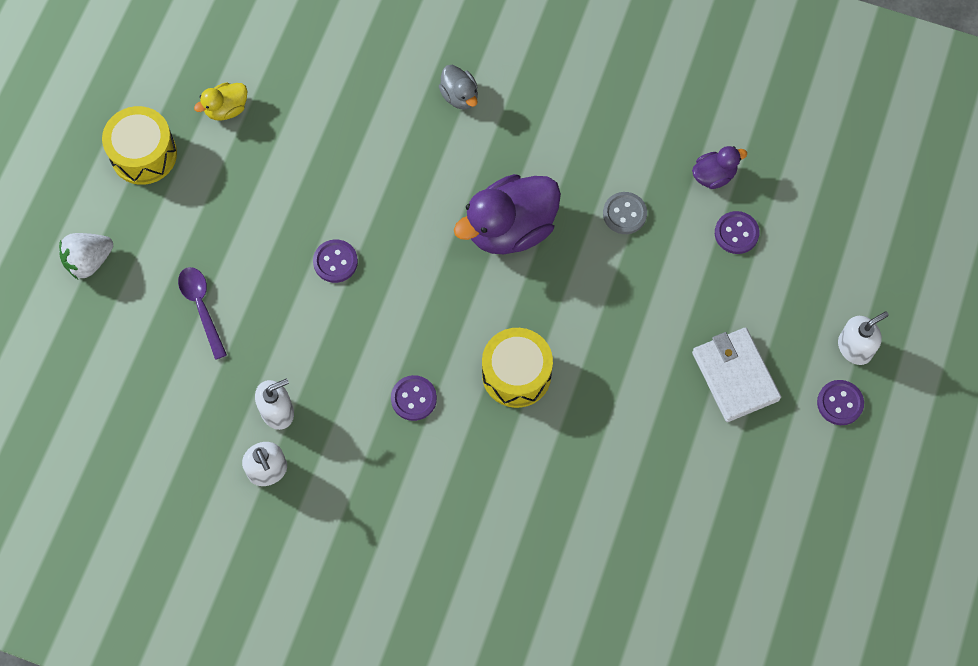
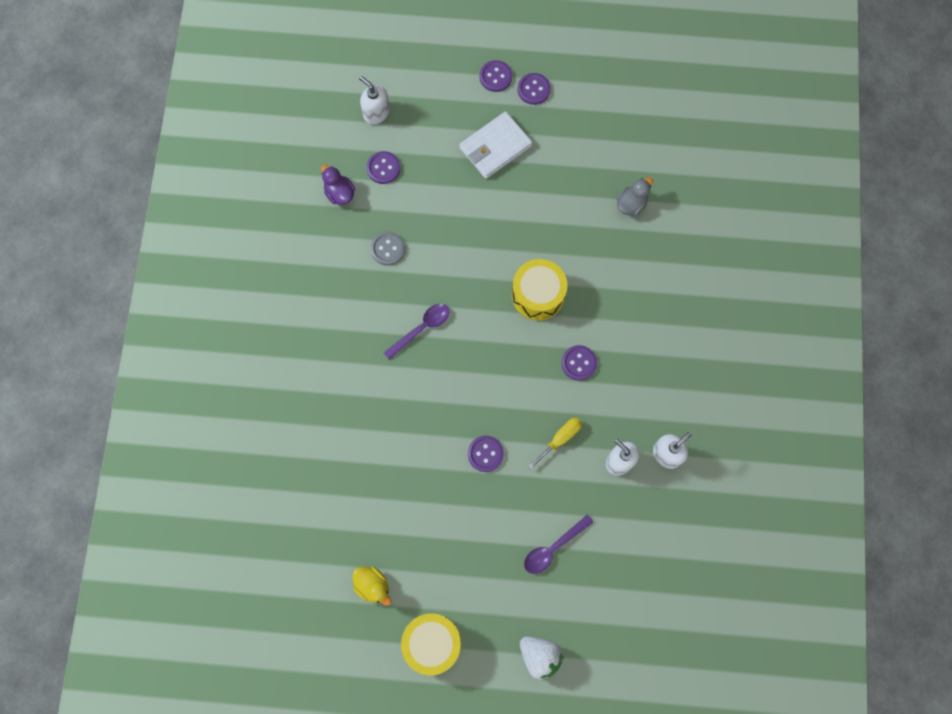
camera: 105 degrees left, 5 degrees up
grey duck [439,65,478,110] -> grey duck moved to [616,178,653,216]
purple duck [454,174,561,254] -> purple spoon [384,303,450,360]
white soap dispenser [838,311,889,365] -> white soap dispenser moved to [359,76,390,124]
none -> purple button [518,73,551,105]
none -> yellow screwdriver [528,417,582,470]

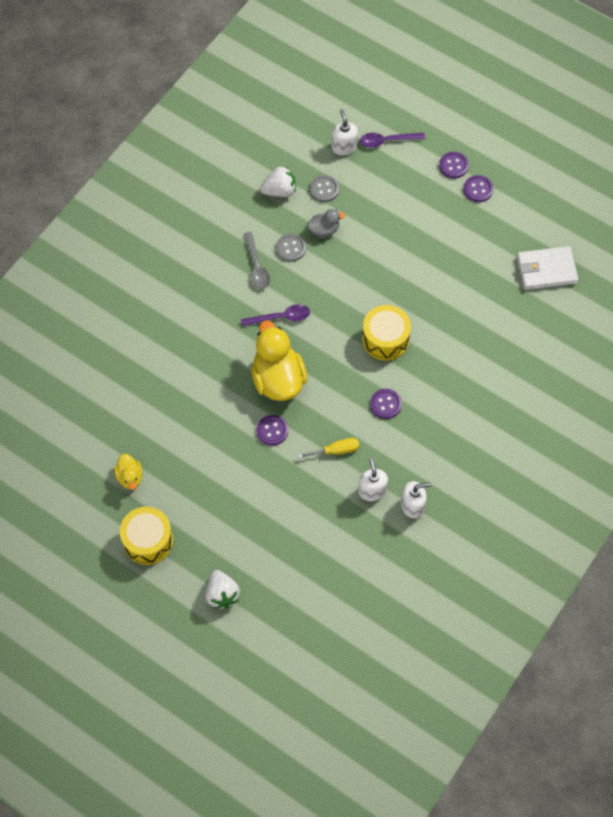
camera: 30 degrees right, 10 degrees down
purple duck [321,165,355,205] -> white strawberry [260,166,296,197]
purple button [366,151,400,184] -> grey button [310,175,339,202]
white wallet [459,111,532,179] -> white wallet moved to [517,246,578,290]
purple spoon [524,514,594,574] -> purple spoon moved to [360,133,425,148]
grey duck [616,178,653,216] -> grey duck moved to [307,209,346,238]
none -> grey spoon [244,232,270,289]
none -> yellow duck [251,320,307,401]

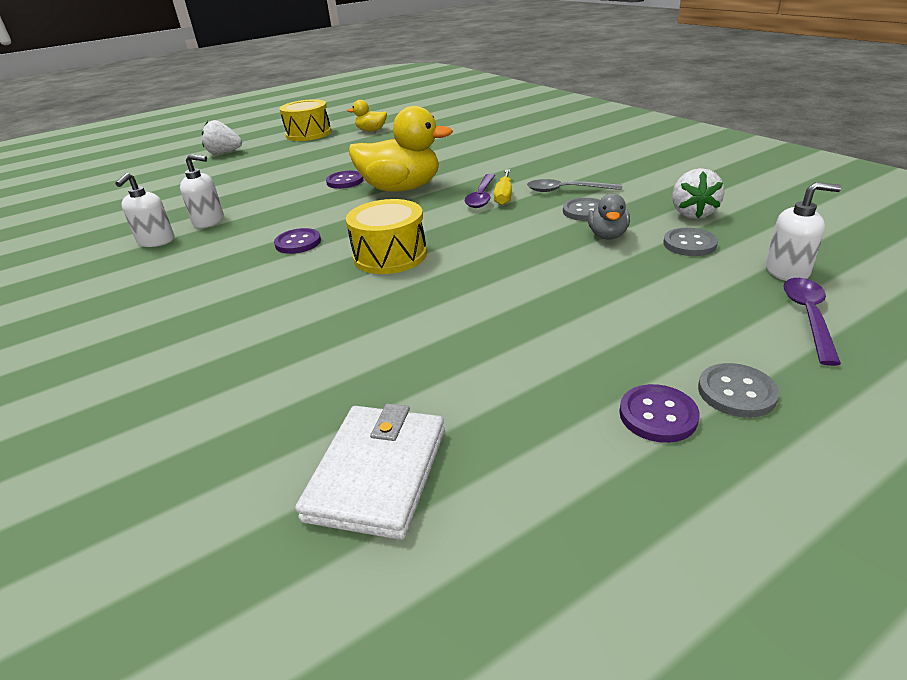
camera: 115 degrees right, 30 degrees down
yellow screwdriver [298,438,359,458] -> yellow screwdriver moved to [494,170,512,205]
purple button [439,152,469,178] -> grey button [698,363,779,418]

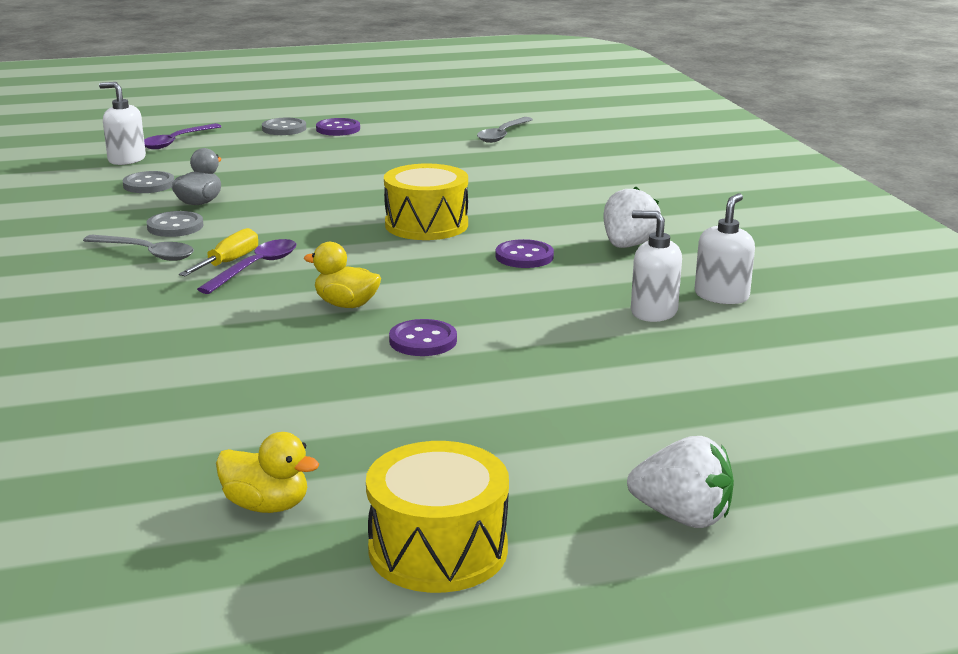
camera: 165 degrees left, 10 degrees down
white wallet [295,404,445,540] -> grey spoon [477,117,533,143]
yellow duck [349,106,453,192] -> yellow duck [304,242,381,308], size x0.50
white strawberry [672,168,724,219] -> white strawberry moved to [603,187,661,248]

